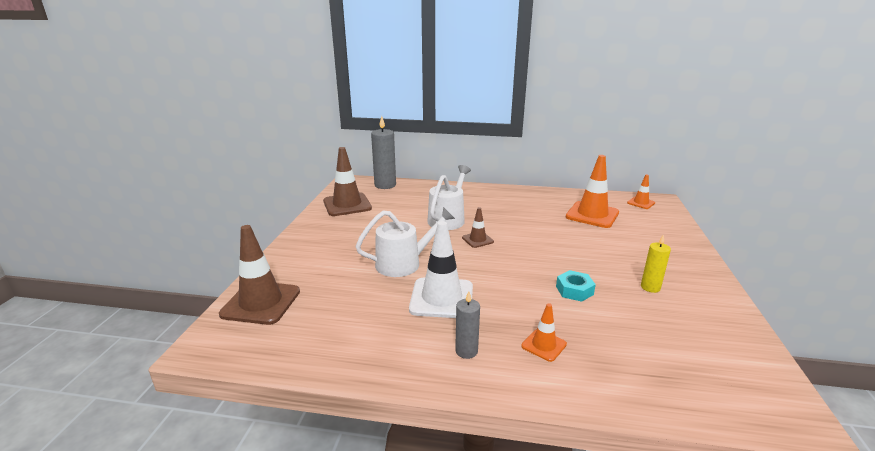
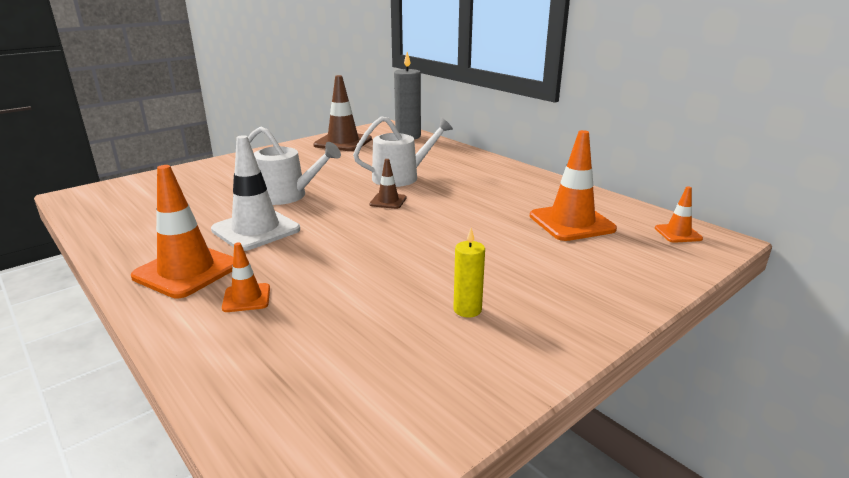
camera: 40 degrees right, 0 degrees up
brown traffic cone [219,225,300,325] -> none
grey candle [455,291,480,359] -> orange traffic cone [131,165,233,298]
turquoise nut [556,270,596,302] -> none

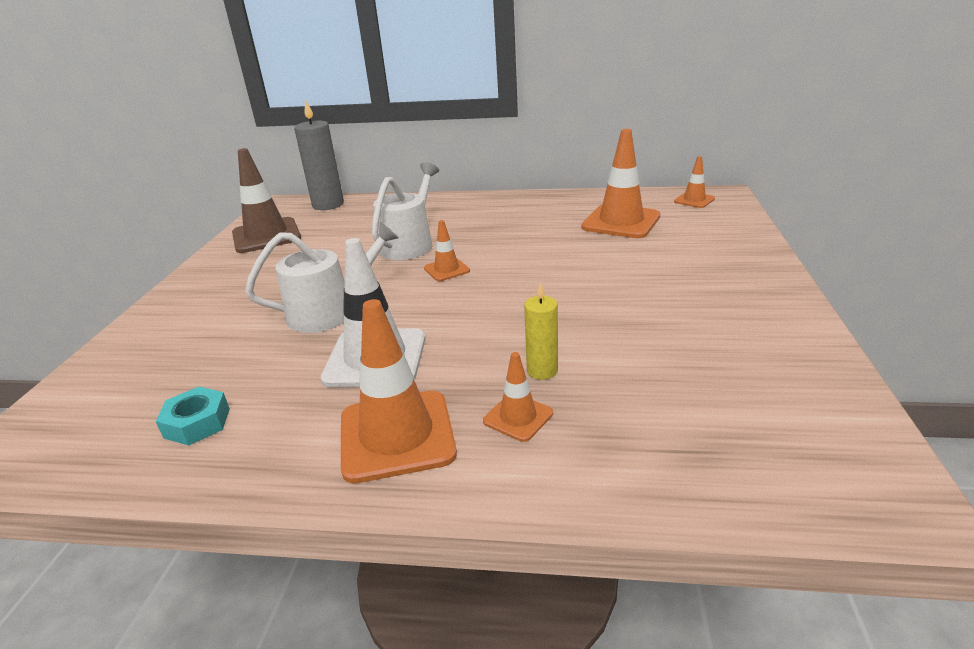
camera: 40 degrees left, 5 degrees up
brown traffic cone [370,159,407,209] -> orange traffic cone [424,220,470,281]
yellow candle [453,228,485,318] -> yellow candle moved to [524,282,558,380]
none -> turquoise nut [156,387,230,445]

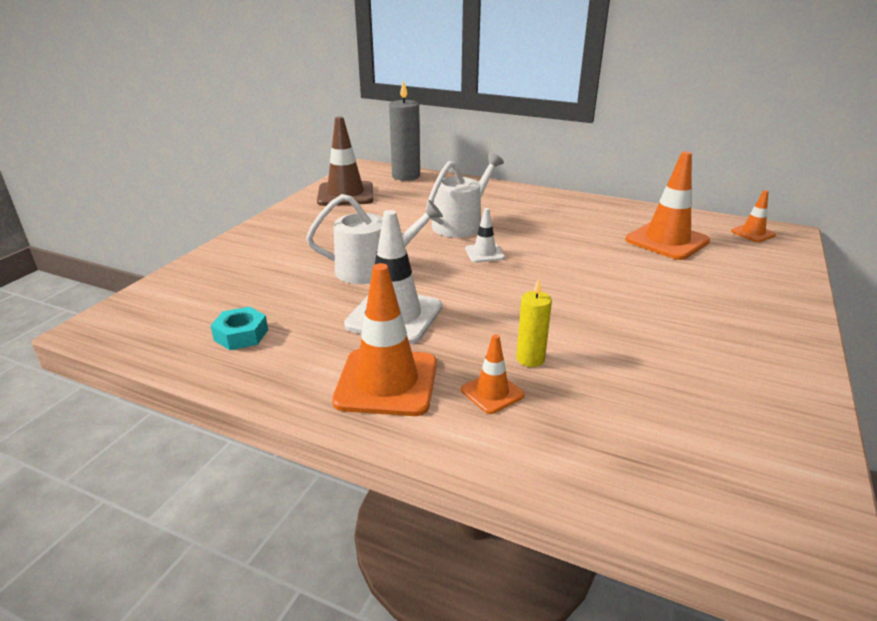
camera: 15 degrees right, 0 degrees up
orange traffic cone [424,220,470,281] -> white traffic cone [465,208,505,262]

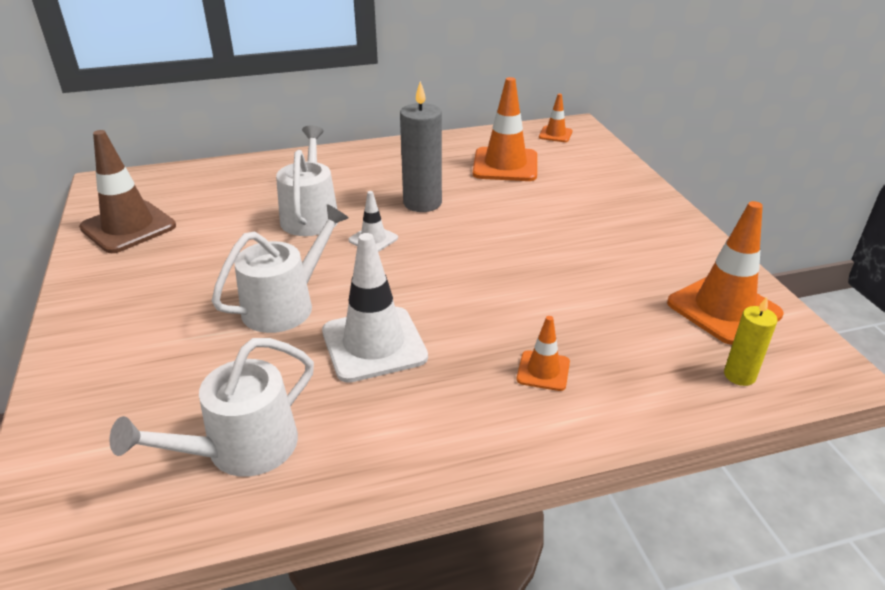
camera: 40 degrees left, 5 degrees up
turquoise nut [210,307,268,350] -> white watering can [109,338,314,477]
orange traffic cone [332,263,437,416] -> orange traffic cone moved to [667,201,783,345]
grey candle [389,80,420,181] -> grey candle moved to [400,81,442,212]
yellow candle [516,279,552,367] -> yellow candle moved to [724,297,777,386]

